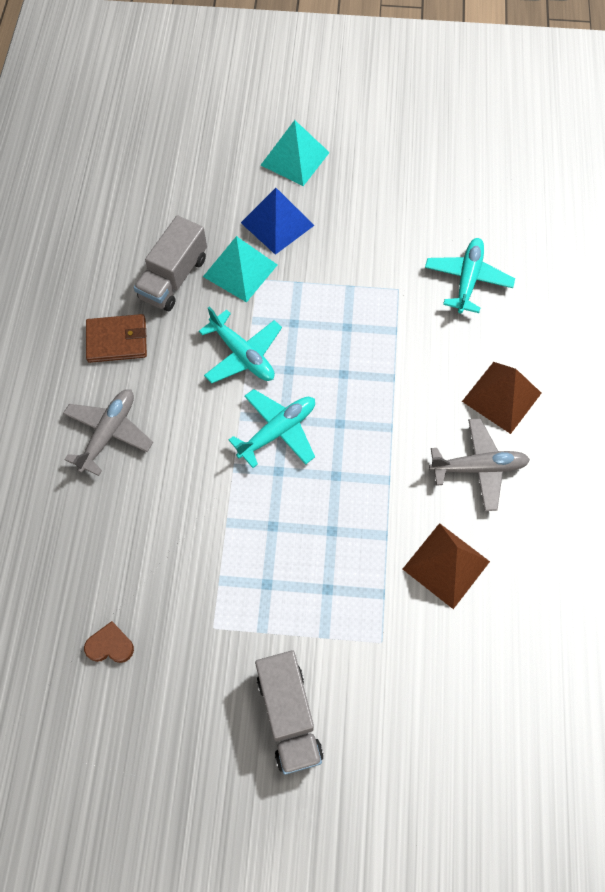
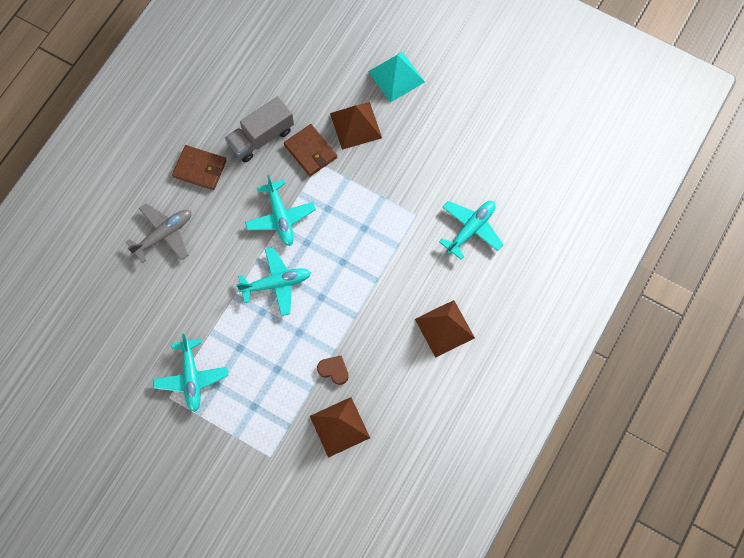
camera: 25 degrees right, 5 degrees up
brown heart [84,621,134,663] -> brown heart moved to [317,355,349,385]
turquoise pyramid [203,236,277,302] -> brown wallet [284,124,337,176]
blue pyramid [241,188,314,255] -> brown pyramid [330,102,382,150]
grey truck [255,650,324,775] -> none
grey plane [429,418,530,511] -> none
none -> turquoise plane [153,334,229,412]

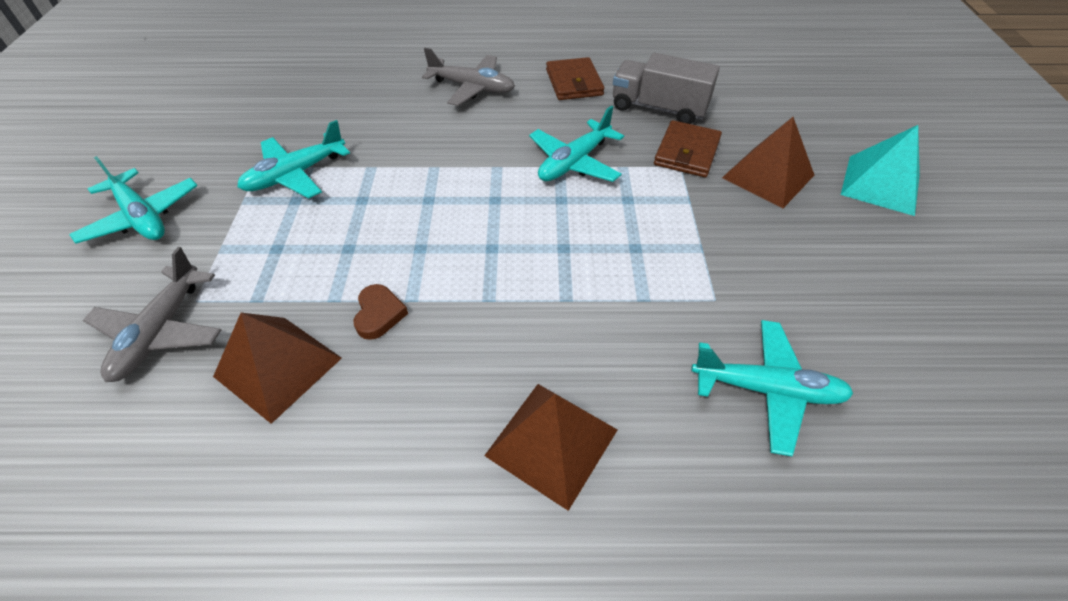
camera: 60 degrees right, 20 degrees down
turquoise plane [236,247,311,316] -> turquoise plane moved to [69,156,198,244]
none -> grey plane [83,247,221,382]

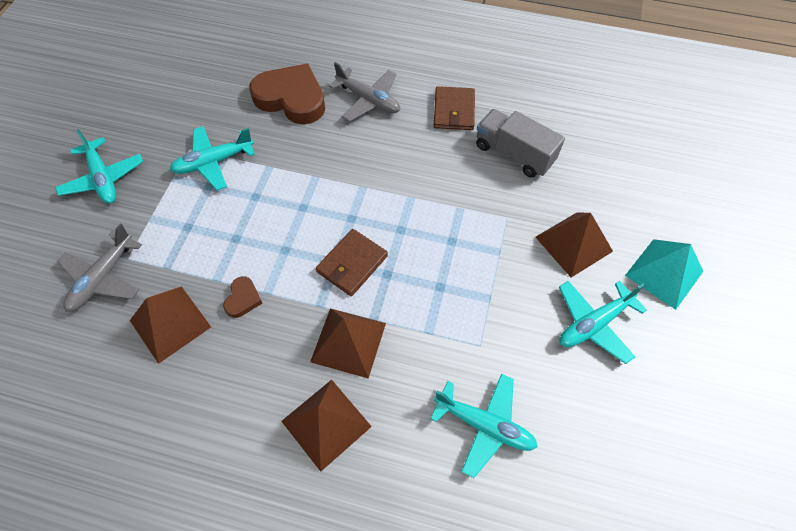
camera: 15 degrees right, 10 degrees up
turquoise plane [529,106,624,182] -> turquoise plane moved to [559,281,647,364]
brown wallet [654,120,722,177] -> brown wallet moved to [316,229,388,296]
none -> brown heart [250,64,325,124]
none -> brown pyramid [310,308,386,379]

